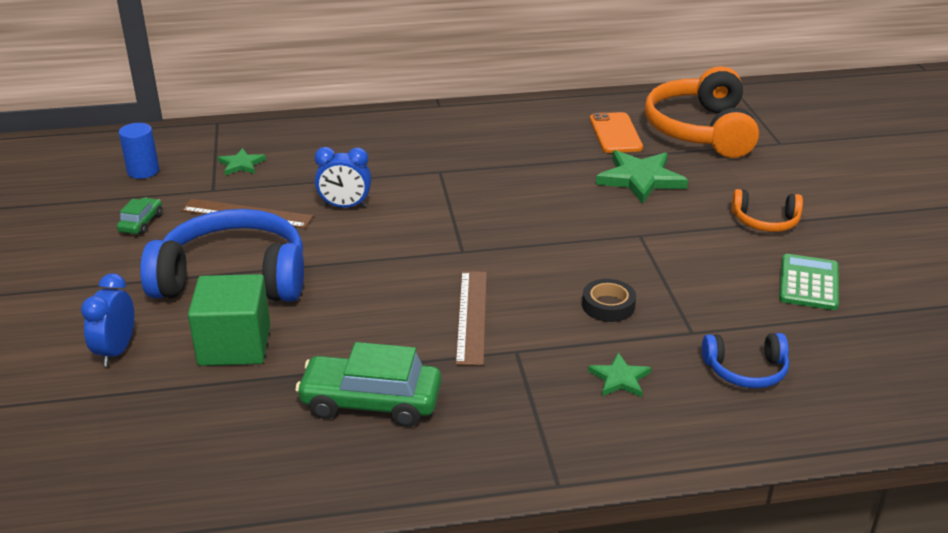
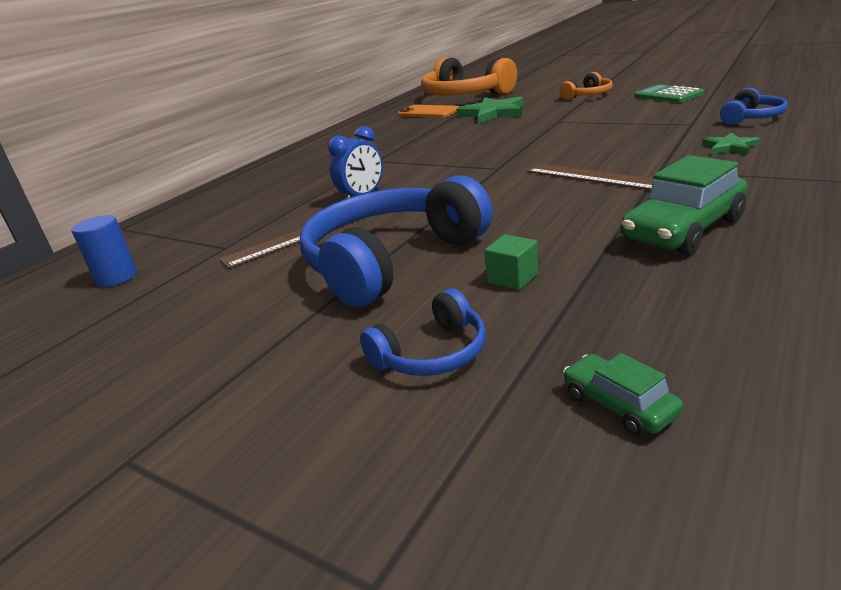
camera: 45 degrees left, 5 degrees down
blue clock [81,273,134,366] -> blue headphones [360,289,486,376]
green car [117,198,162,234] -> green car moved to [563,353,683,436]
green cube [188,274,270,366] -> green cube [484,234,538,290], size x0.48
green star [218,148,266,175] -> none
black tape [582,279,636,322] -> none

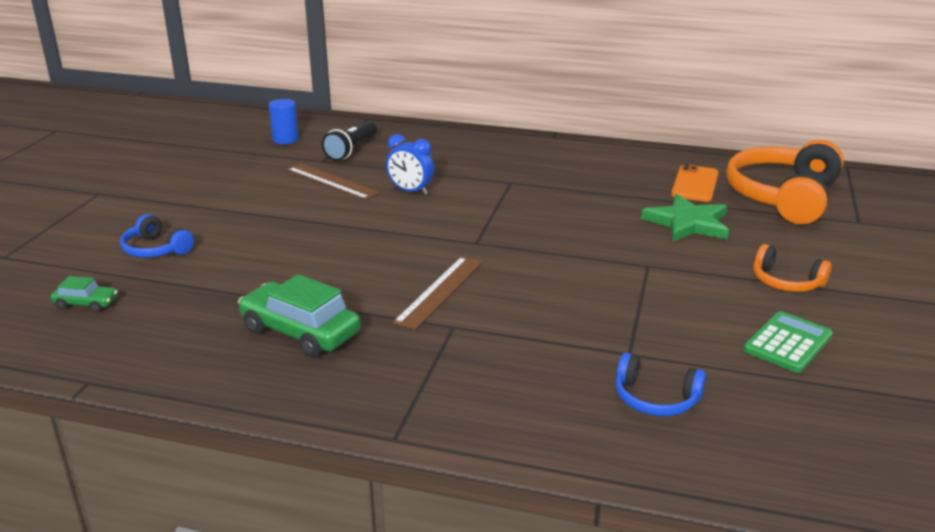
camera: 70 degrees right, 0 degrees up
blue headphones [300,175,492,307] -> none
green cube [484,234,538,290] -> none
green car [563,353,683,436] -> green car turned 60 degrees clockwise [51,276,118,312]
green star [702,133,761,154] -> none
none -> black flashlight [322,121,377,161]

